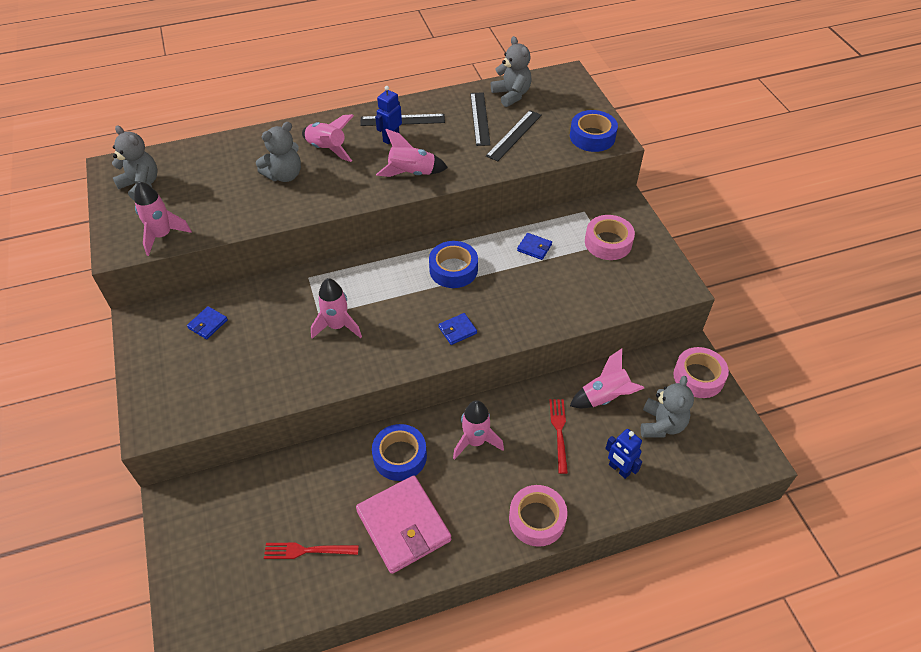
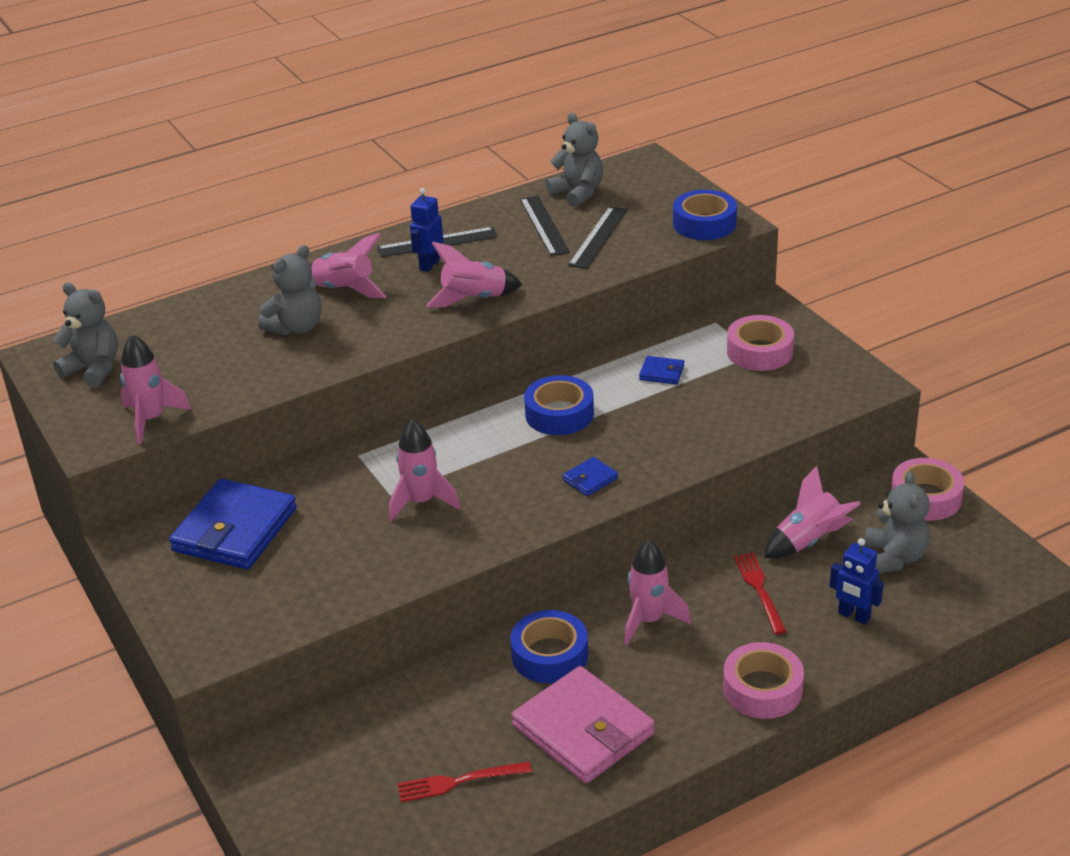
camera: 10 degrees left, 15 degrees down
blue wallet [187,306,228,339] -> blue wallet [169,479,297,569], size x2.32

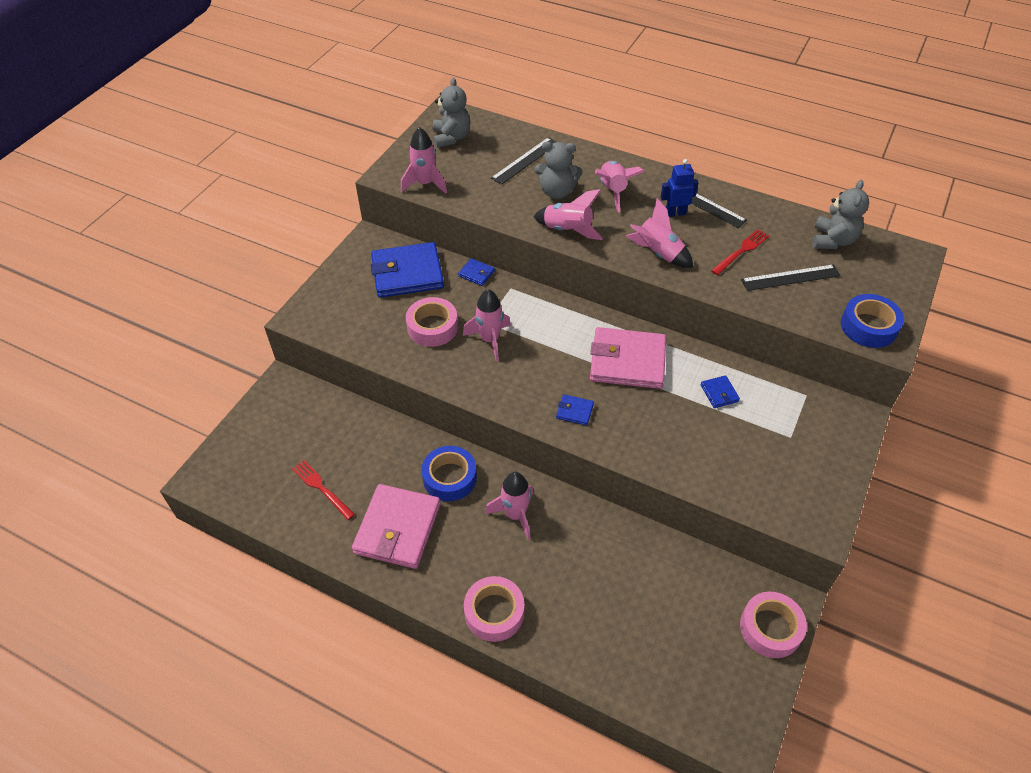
camera: 55 degrees right, 15 degrees up
black ruler [520,196,570,256] -> black ruler moved to [491,137,557,185]
blue tape [524,375,594,435] -> pink wallet [590,327,666,389]
pink tape [727,315,794,371] -> pink tape moved to [406,297,458,347]
red fork [734,552,787,635] -> red fork moved to [711,229,769,275]
pink rocket [764,466,861,558] -> pink rocket moved to [534,189,603,240]
blue robot [830,538,884,624] -> none
grey teddy bear [864,471,930,574] -> none
none -> blue wallet [458,258,495,286]

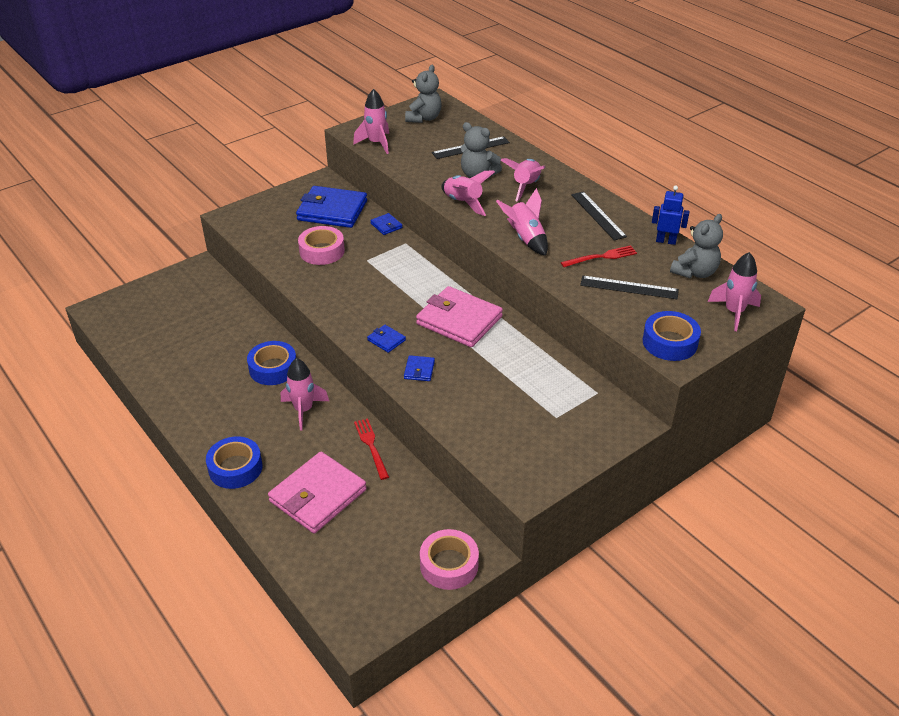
camera: 25 degrees right, 10 degrees down
red fork [292,460,355,520] -> red fork moved to [354,418,389,480]
pink wallet [352,484,441,569] -> pink wallet moved to [268,452,367,534]
pink rocket [463,289,511,361] -> pink rocket moved to [708,252,761,331]
pink tape [464,576,524,642] -> blue tape [206,436,263,489]
blue robot [661,159,699,217] -> blue robot moved to [652,186,690,245]
blue wallet [700,375,740,408] -> blue wallet moved to [404,355,435,381]

